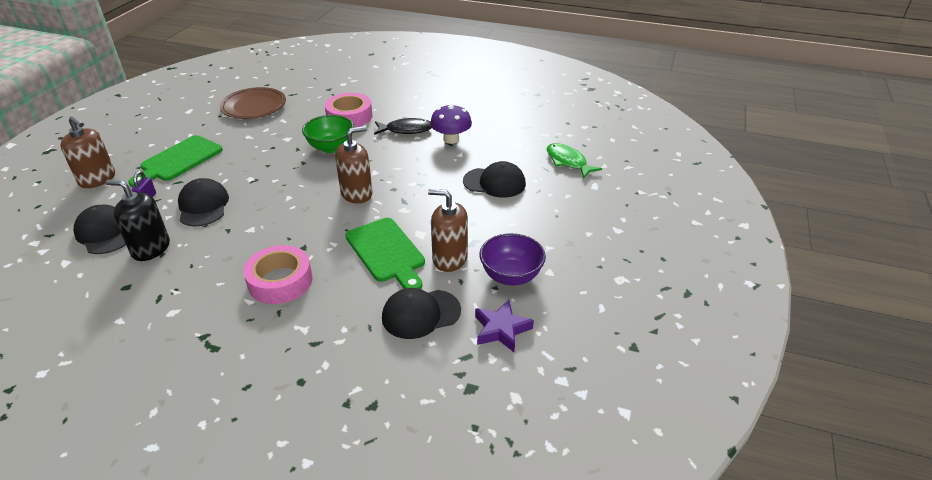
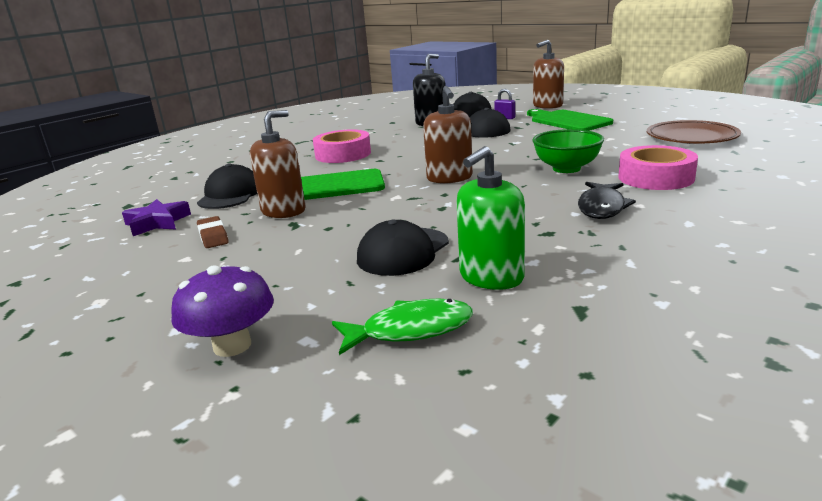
camera: 115 degrees right, 15 degrees down
purple mushroom [430,104,472,144] -> purple mushroom moved to [171,265,274,357]
purple bowl [479,233,546,285] -> brown eraser [197,216,228,248]
none -> green soap dispenser [456,146,525,290]

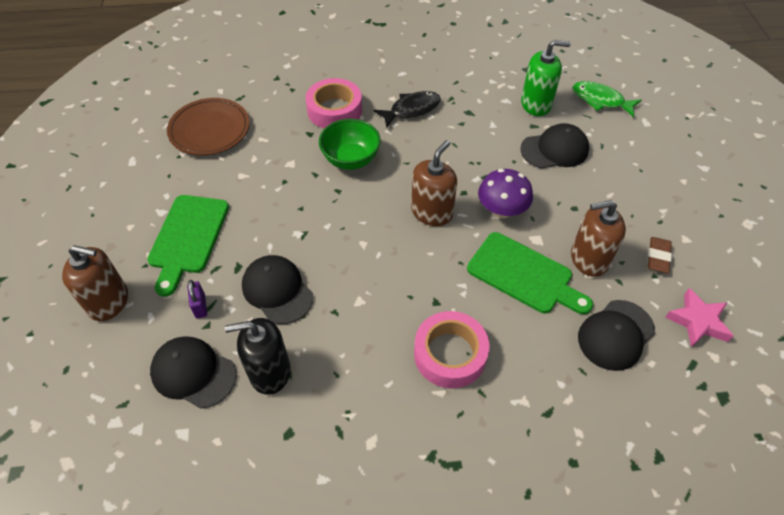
camera: 140 degrees left, 30 degrees up
purple star [122,199,191,236] -> pink star [665,288,733,348]
purple mushroom [171,265,274,357] -> purple mushroom moved to [478,169,533,218]

